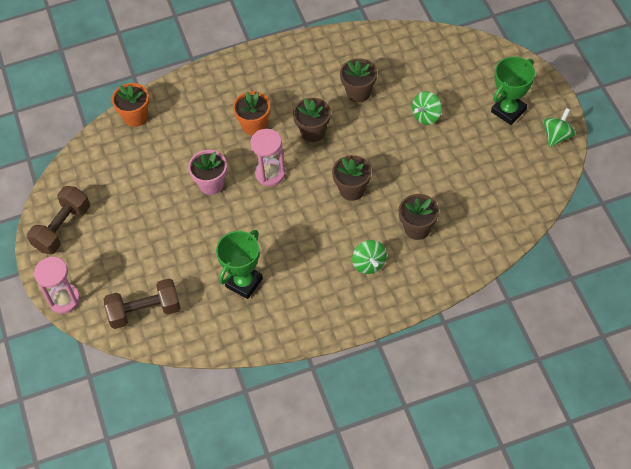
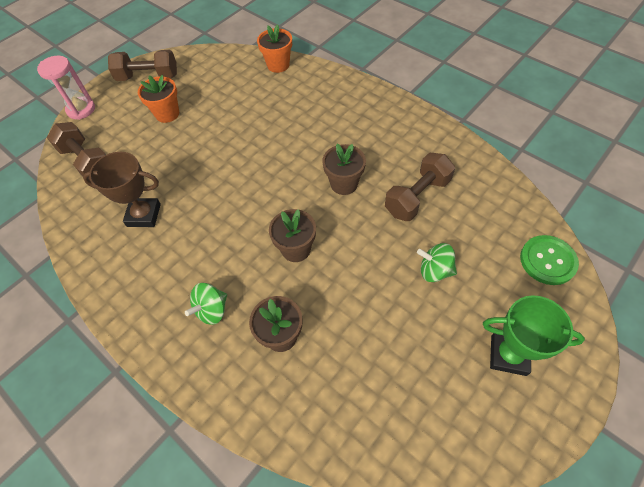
camera: 60 degrees right, 0 degrees up
pink flower pot [188,150,227,195] -> none
green trophy [216,230,263,299] -> brown trophy [83,152,161,227]
orange flower pot [233,91,270,136] -> orange flower pot moved to [138,75,179,123]
pink hourglass [250,129,285,186] -> none
brown flower pot [340,58,377,103] -> brown dumbbell [385,153,455,221]
green spinning top [543,108,575,147] -> none
none -> green button [520,235,579,285]

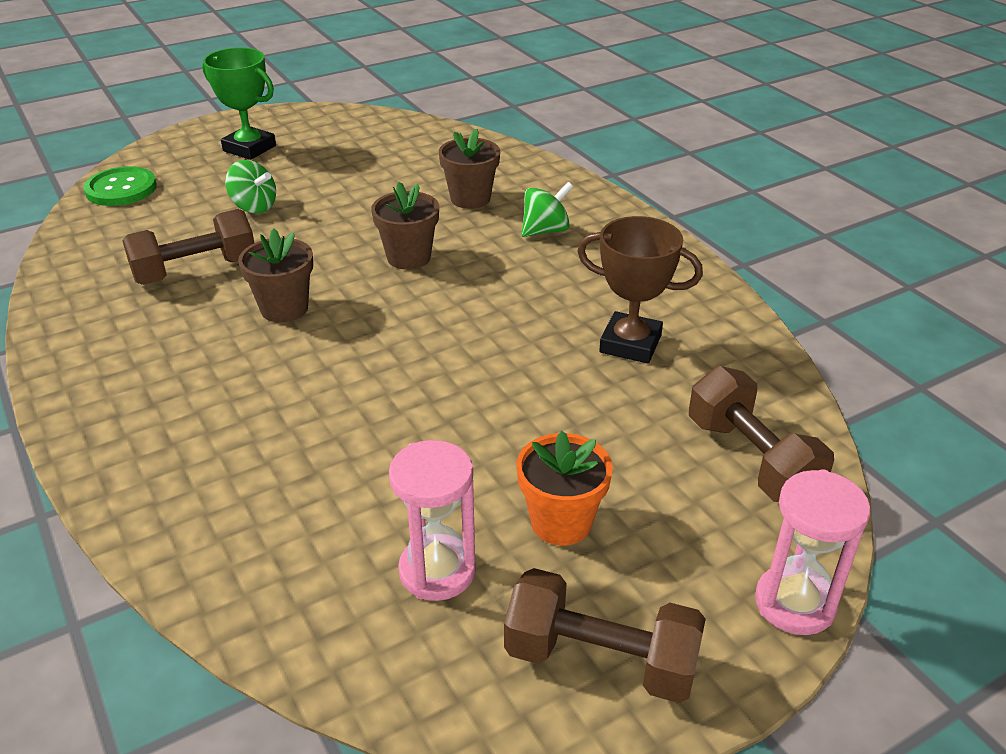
camera: 165 degrees left, 20 degrees down
orange flower pot [257,24,292,73] -> none
none -> pink hourglass [389,440,476,601]

